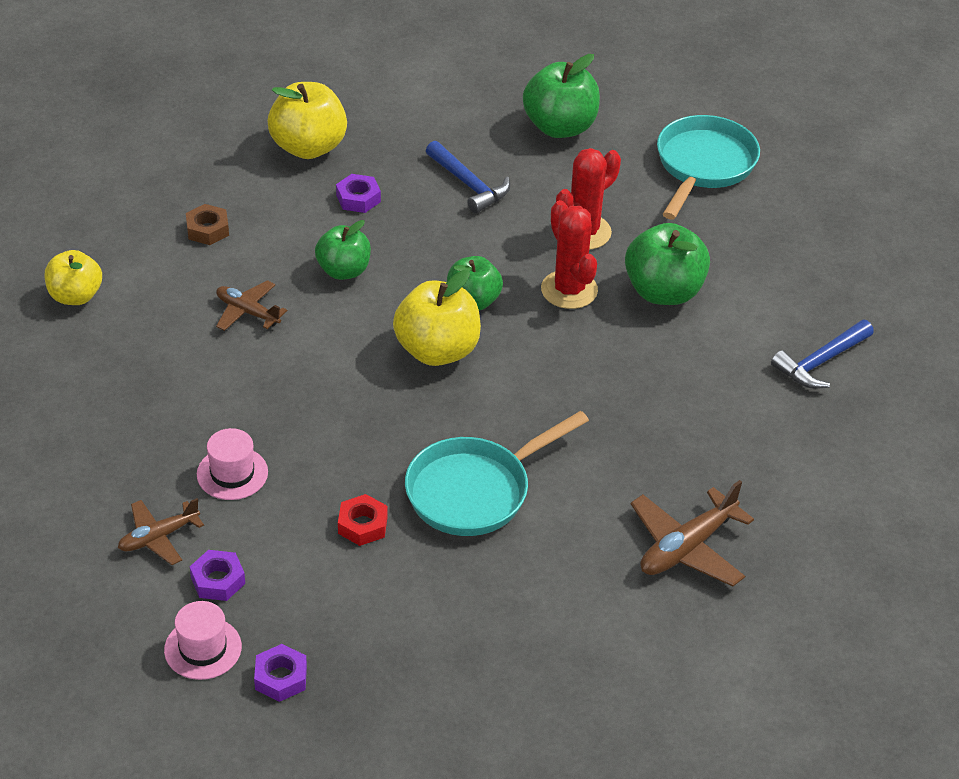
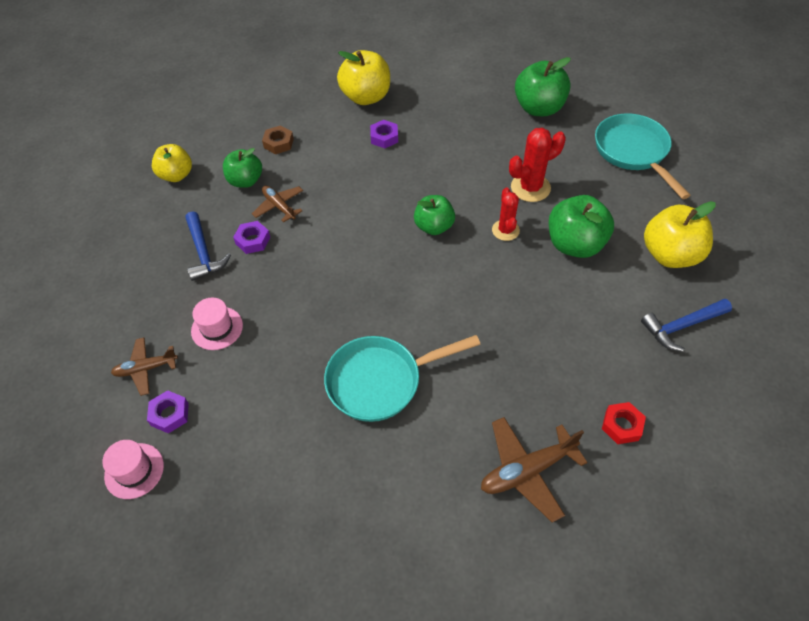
camera: 20 degrees right, 10 degrees up
purple nut [254,644,307,702] -> purple nut moved to [233,221,270,254]
green apple [315,220,371,280] -> green apple moved to [223,148,262,188]
red nut [338,494,388,546] -> red nut moved to [602,402,646,444]
yellow apple [393,270,481,366] -> yellow apple moved to [644,201,716,268]
blue hammer [426,141,510,213] -> blue hammer moved to [185,211,231,281]
red cactus [541,200,598,309] -> red cactus [492,187,520,241], size x0.67
turquoise pan [657,115,760,220] -> turquoise pan turned 60 degrees counterclockwise [595,113,691,199]

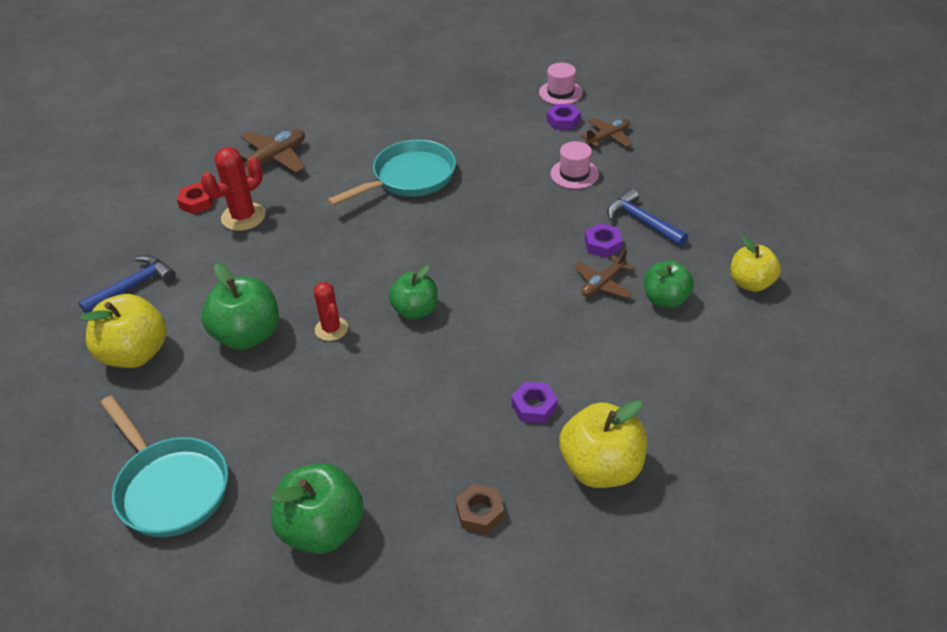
camera: 160 degrees right, 10 degrees down
brown plane [252,186,303,223] -> brown plane turned 105 degrees clockwise [574,249,634,298]
brown nut [262,125,294,154] -> brown nut moved to [455,484,504,534]
red cactus [509,128,566,202] -> red cactus moved to [201,147,265,231]

